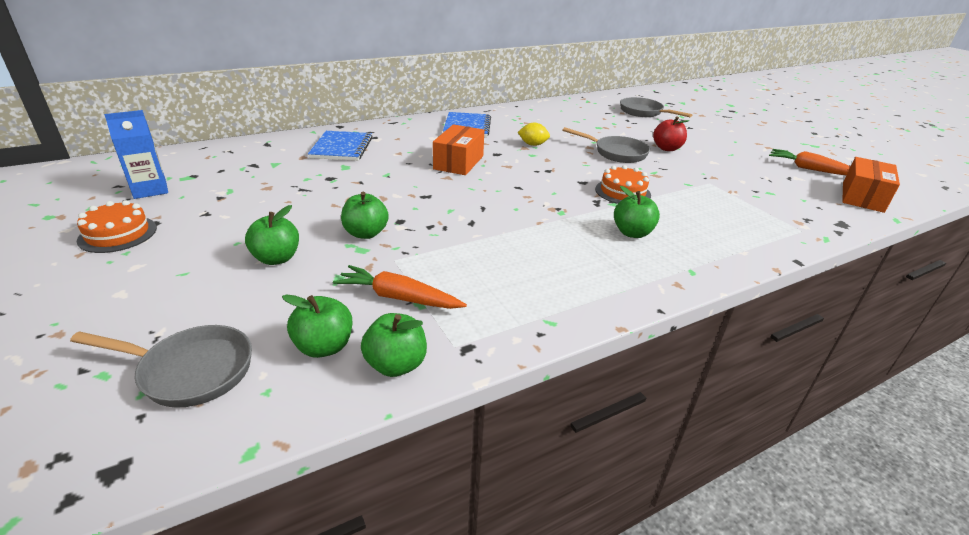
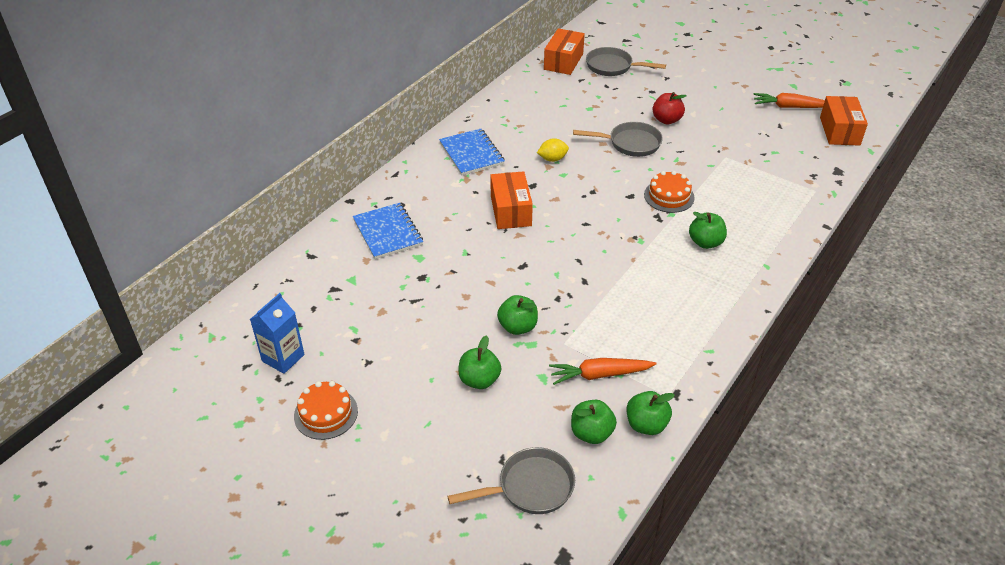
camera: 25 degrees left, 10 degrees up
none -> orange box [544,28,585,75]

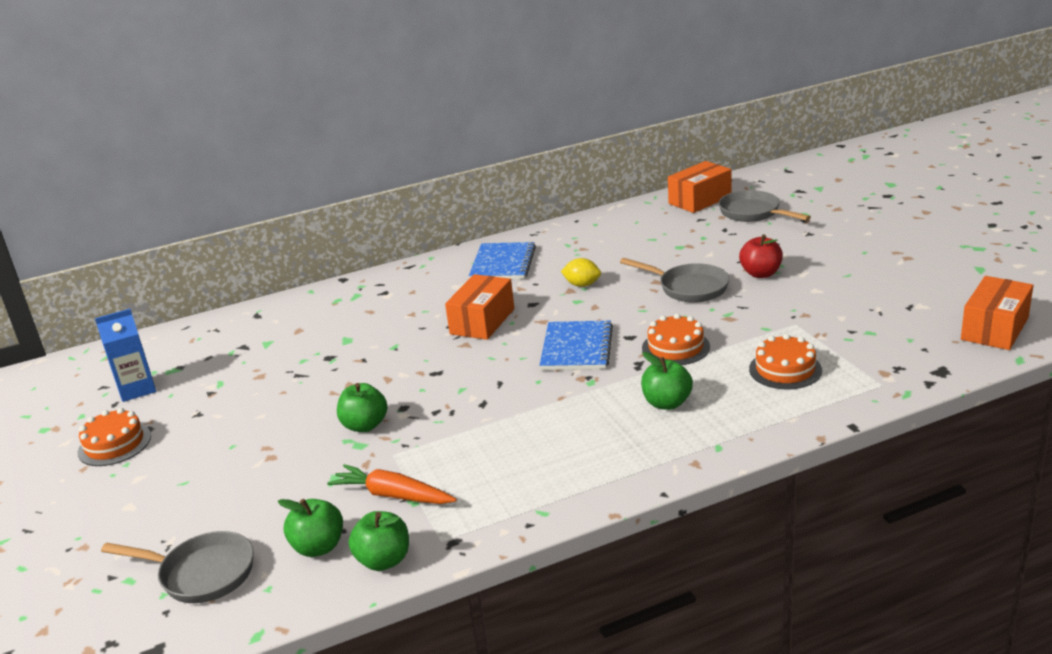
camera: 35 degrees right, 15 degrees down
blue notebook [353,203,423,259] -> blue notebook moved to [540,321,613,370]
green apple [458,335,501,389] -> none
orange carrot [754,93,825,108] -> none
none -> orange cake [749,334,822,389]

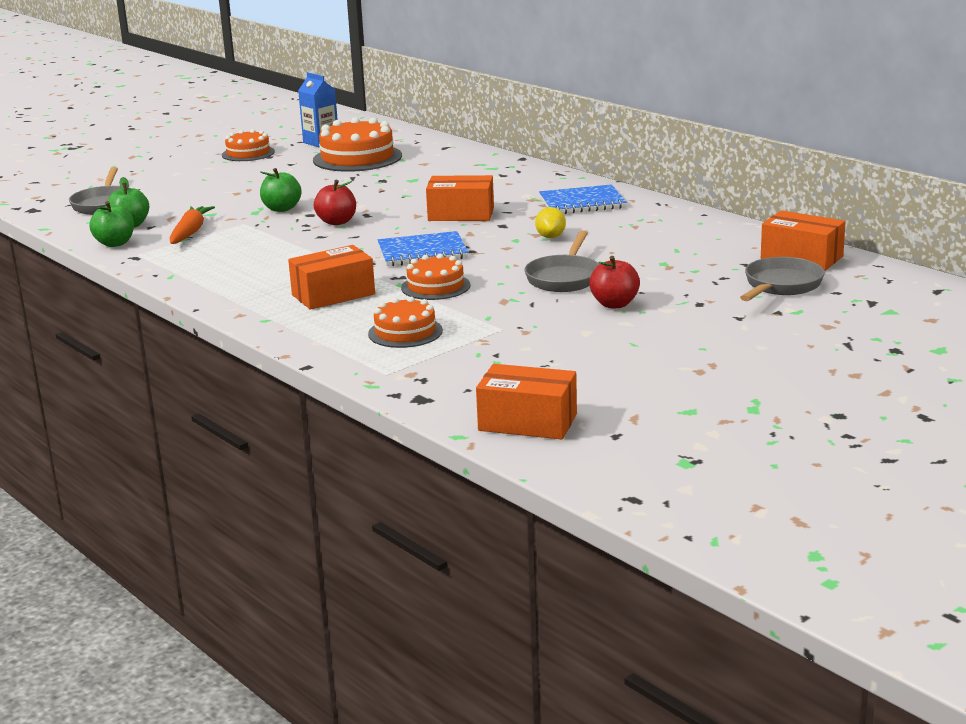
camera: 70 degrees right, 5 degrees down
green apple [641,352,693,410] -> orange box [288,245,375,310]
none -> orange cake [313,117,402,172]
none -> red apple [314,180,356,225]

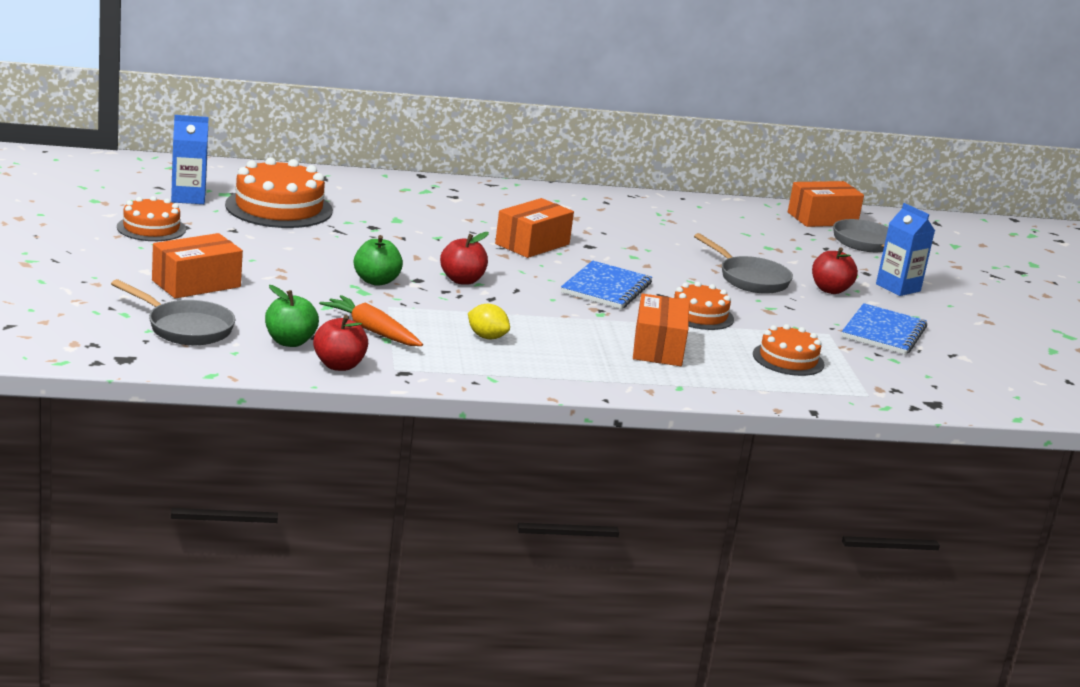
camera: 60 degrees left, 0 degrees up
green apple [89,201,134,247] -> red apple [313,315,368,371]
orange box [476,364,577,439] -> orange box moved to [152,233,243,299]
yellow lemon [535,207,566,238] -> yellow lemon moved to [468,304,510,339]
blue notebook [539,185,627,214] -> blue notebook moved to [842,303,927,355]
none -> blue carton [876,203,935,296]

